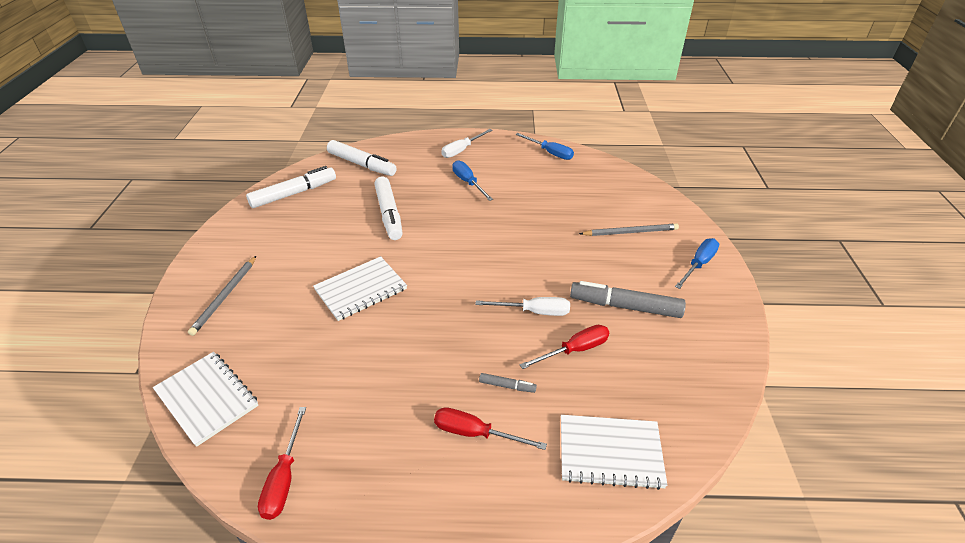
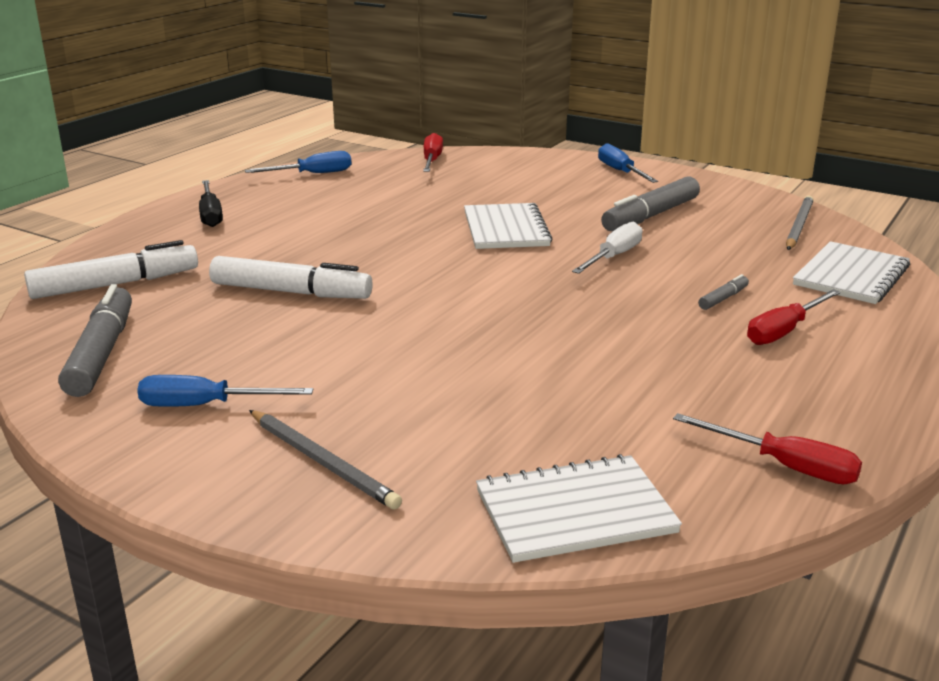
camera: 60 degrees left, 15 degrees down
white marker [246,166,336,208] -> grey marker [58,284,132,397]
white notebook [313,256,407,321] -> white notebook moved to [464,203,552,249]
white screwdriver [441,129,493,158] -> black screwdriver [199,180,223,227]
blue screwdriver [452,160,493,201] -> blue screwdriver moved to [137,375,313,407]
red screwdriver [520,325,610,369] -> red screwdriver moved to [423,133,443,172]
grey pencil [579,223,679,236] -> grey pencil moved to [786,196,814,250]

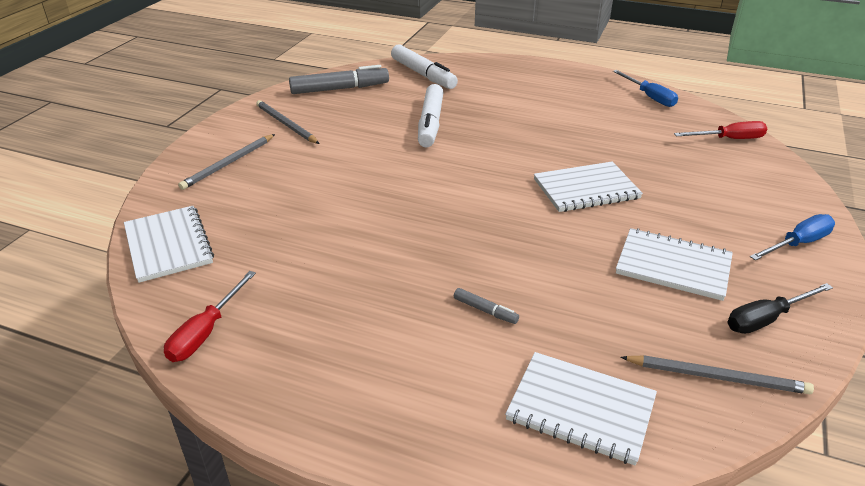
camera: 80 degrees right, 10 degrees up
blue screwdriver [137,375,313,407] -> grey pencil [256,100,319,144]
black screwdriver [199,180,223,227] -> black screwdriver moved to [727,283,833,334]
white screwdriver [572,222,642,274] -> none
grey marker [601,177,700,231] -> white notebook [616,228,733,301]
red screwdriver [747,289,841,345] -> none

